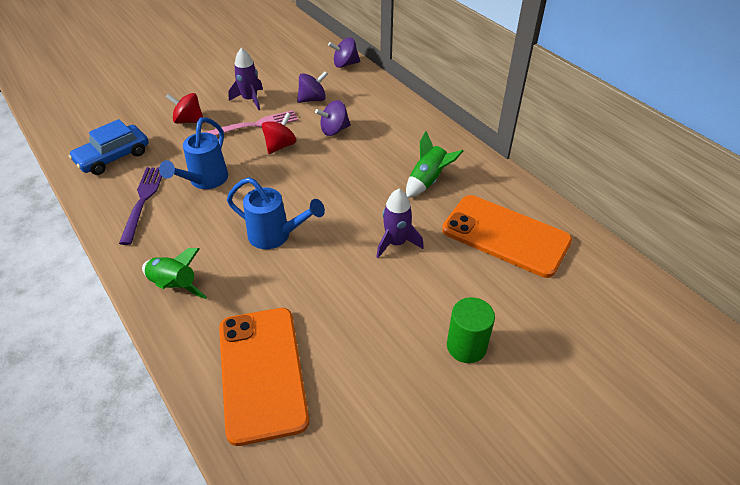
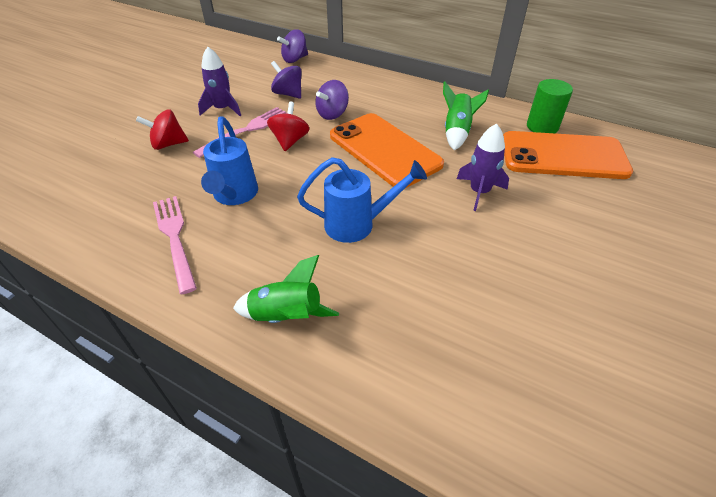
camera: 25 degrees left, 0 degrees up
blue car [69,119,149,175] -> none
purple fork [119,167,162,245] -> pink fork [153,196,197,294]
orange phone [219,308,309,446] -> orange phone moved to [330,113,444,188]
purple spinning top [297,71,328,103] -> purple spinning top turned 90 degrees counterclockwise [271,61,302,99]
green cylinder [447,297,495,363] -> green cylinder moved to [527,79,573,133]

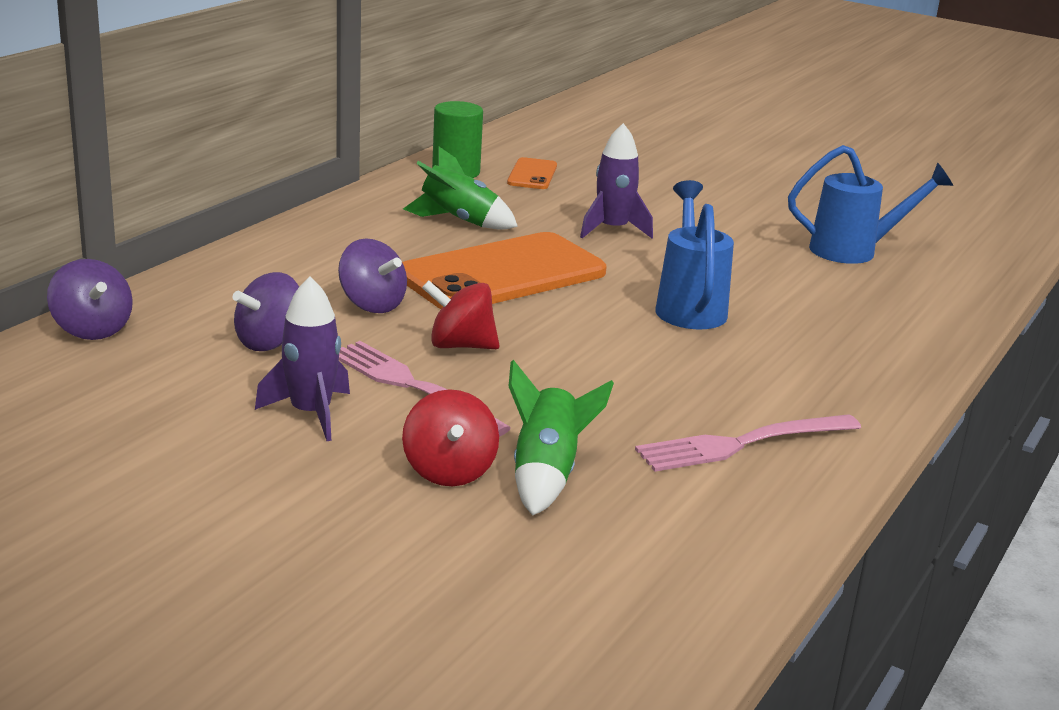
camera: 90 degrees left, 20 degrees down
blue watering can [201,116,258,205] -> blue watering can moved to [788,145,953,264]
green rocket [233,255,339,323] -> green rocket moved to [509,360,614,515]
orange phone [503,131,633,179] -> orange phone [507,157,557,189], size x0.46

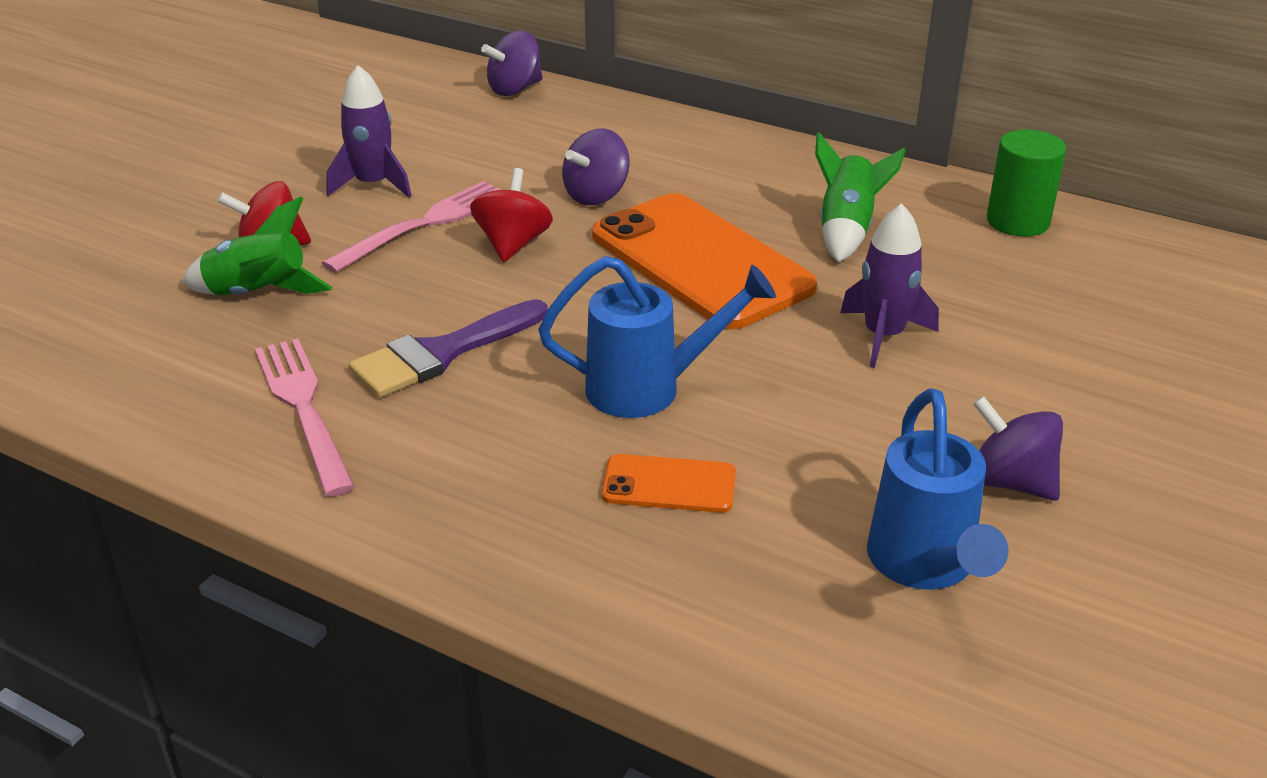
camera: 90 degrees right, 10 degrees up
purple spinning top [233,272,299,351] -> purple spinning top moved to [973,396,1063,501]
orange phone [507,157,557,189] -> orange phone moved to [601,454,736,513]
none -> purple brush [349,299,548,397]

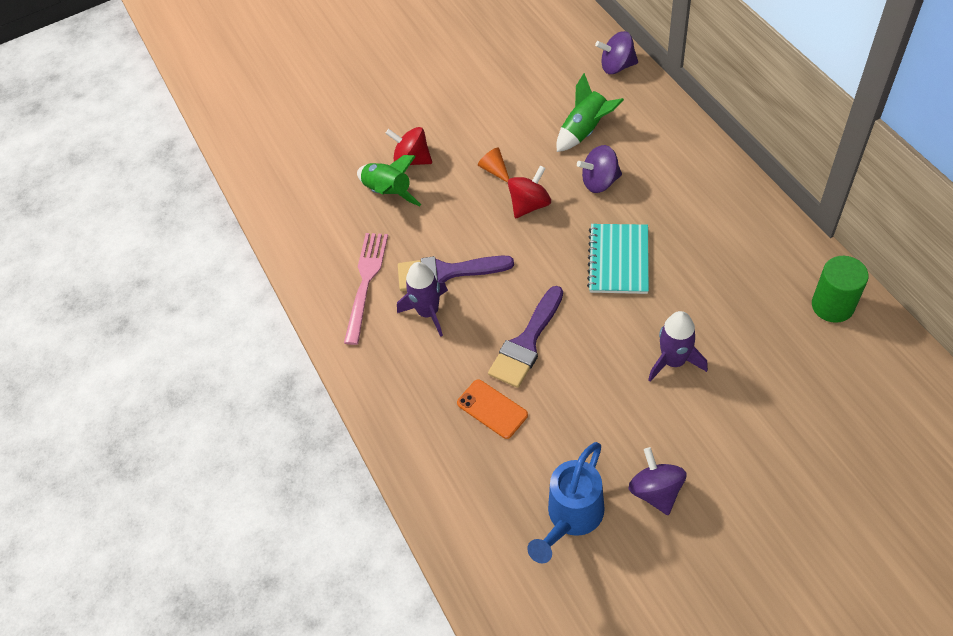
camera: 40 degrees right, 20 degrees up
pink fork [322,181,501,273] -> orange cone [478,147,509,183]
purple rocket [326,65,412,198] -> purple rocket moved to [397,262,448,337]
blue watering can [539,256,776,418] -> purple brush [488,286,563,388]
orange phone [592,193,817,329] -> turquoise notebook [587,224,649,294]
green rocket [815,132,906,262] -> green rocket moved to [557,73,624,152]

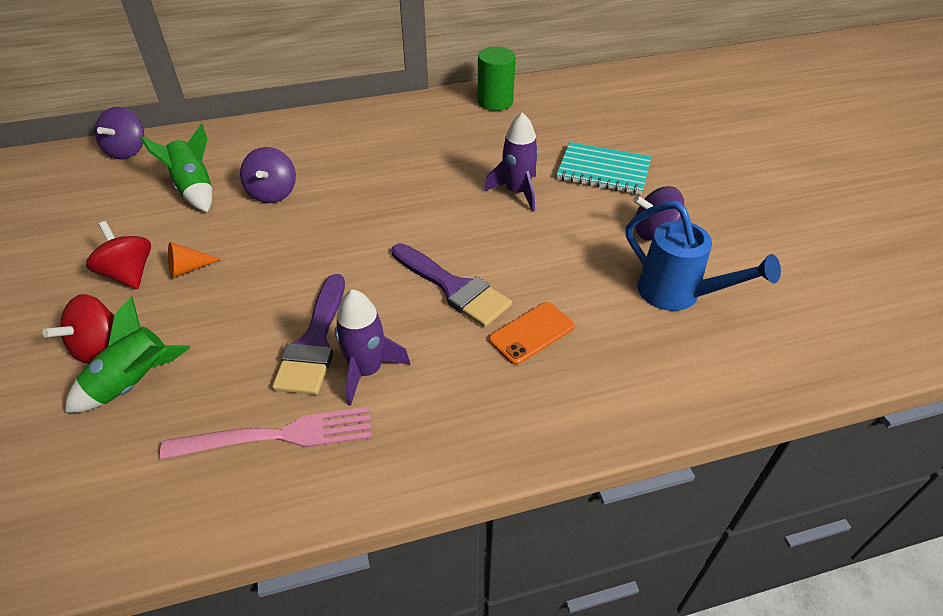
camera: 85 degrees left, 10 degrees down
pink fork [344,233,388,345] -> pink fork turned 150 degrees clockwise [160,407,372,460]
red spinning top [508,165,551,218] -> red spinning top moved to [86,221,151,289]
turquoise notebook [587,224,649,294] -> turquoise notebook moved to [556,142,651,195]

